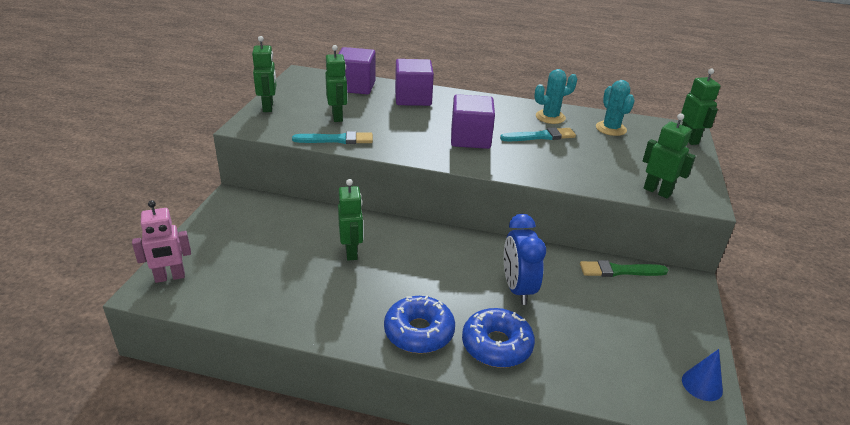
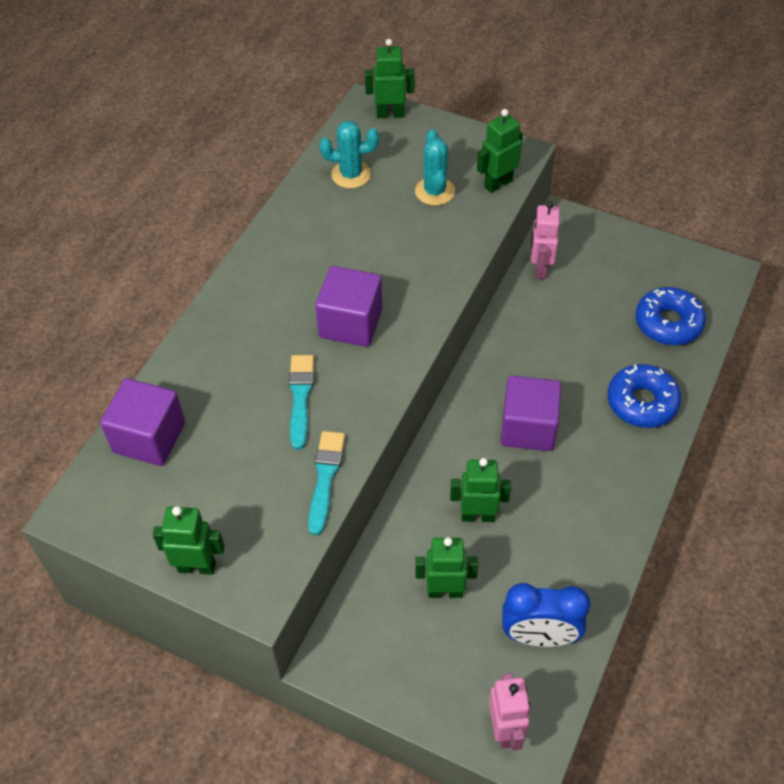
camera: 75 degrees left, 20 degrees up
green robot [325,45,347,122] -> green robot moved to [415,537,478,598]
blue donut [384,295,455,354] -> blue donut moved to [635,287,706,346]
purple cube [395,59,434,106] -> purple cube moved to [501,376,561,451]
turquoise brush [500,127,576,141] -> turquoise brush moved to [289,355,314,450]
blue clock [504,214,546,305] -> blue clock moved to [502,583,591,647]
turquoise cactus [534,69,577,124] -> turquoise cactus moved to [415,129,455,206]
green brush [580,260,668,277] -> pink robot [531,201,560,279]
blue cone [682,349,723,401] -> none

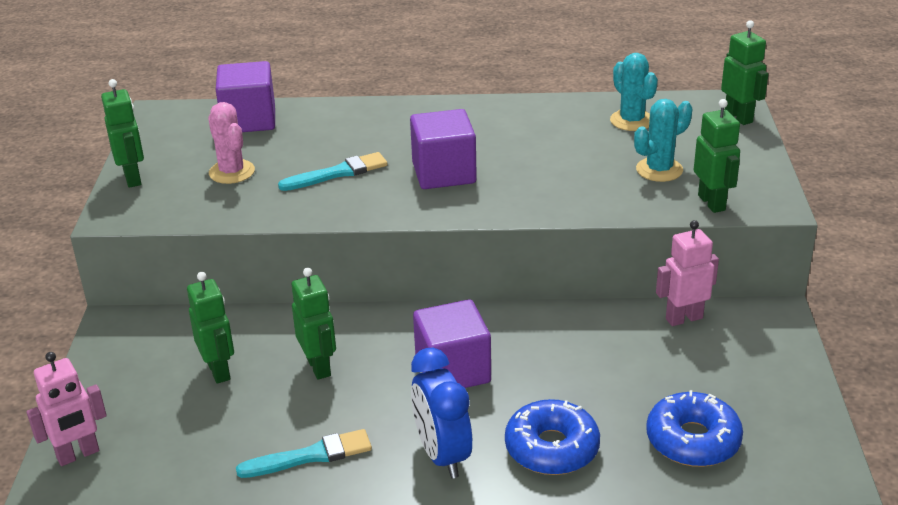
camera: 65 degrees right, 20 degrees down
turquoise brush [308,431,345,535] -> turquoise brush moved to [236,429,372,478]
green robot [477,109,523,193] -> green robot turned 45 degrees clockwise [694,99,740,213]
blue clock [502,583,591,647] -> blue clock moved to [411,348,472,479]
none -> pink cactus [208,102,255,184]

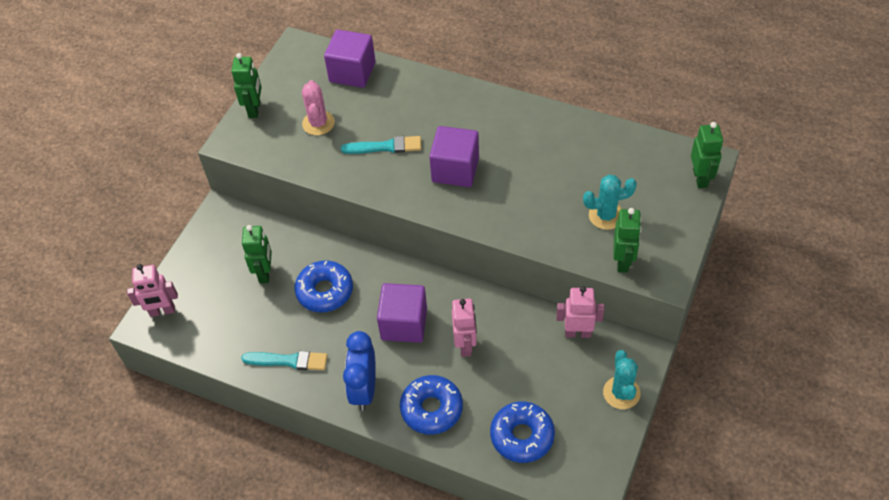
camera: 25 degrees right, 20 degrees up
green robot [292,268,336,380] -> blue donut [295,260,353,313]
turquoise cactus [610,53,658,131] -> turquoise cactus moved to [603,350,641,409]
none -> pink robot [452,298,477,357]

